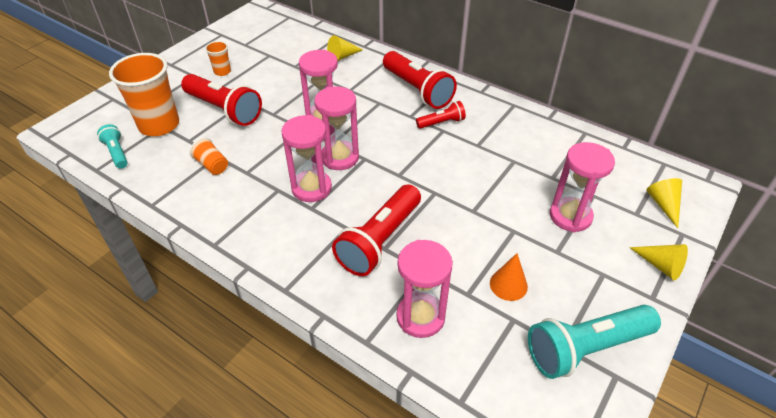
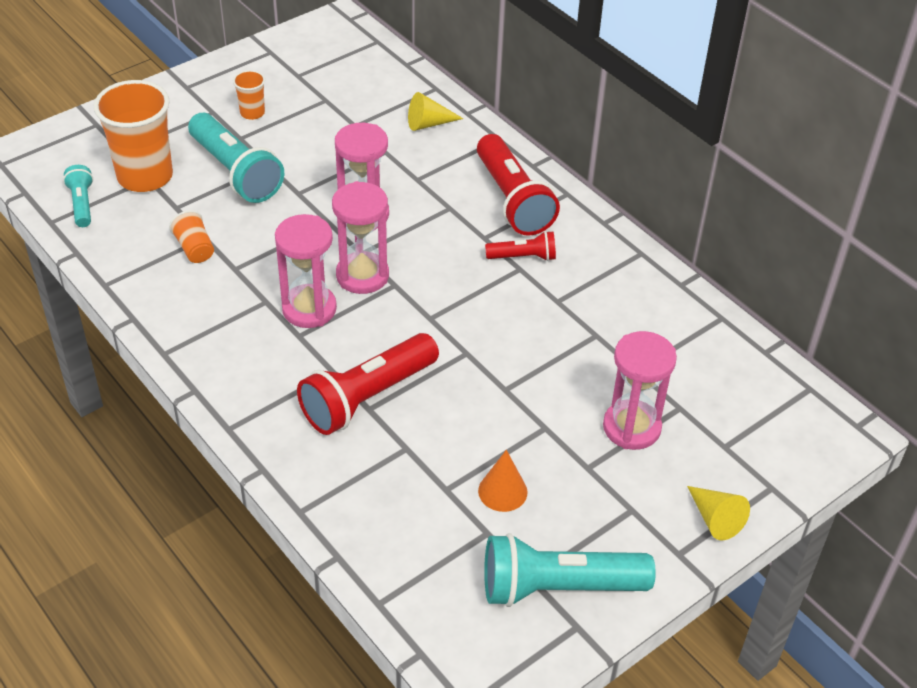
camera: 15 degrees right, 0 degrees up
red flashlight [181,74,262,126] -> turquoise flashlight [188,113,284,203]
pink hourglass [396,240,453,338] -> none
yellow cone [646,178,682,228] -> none

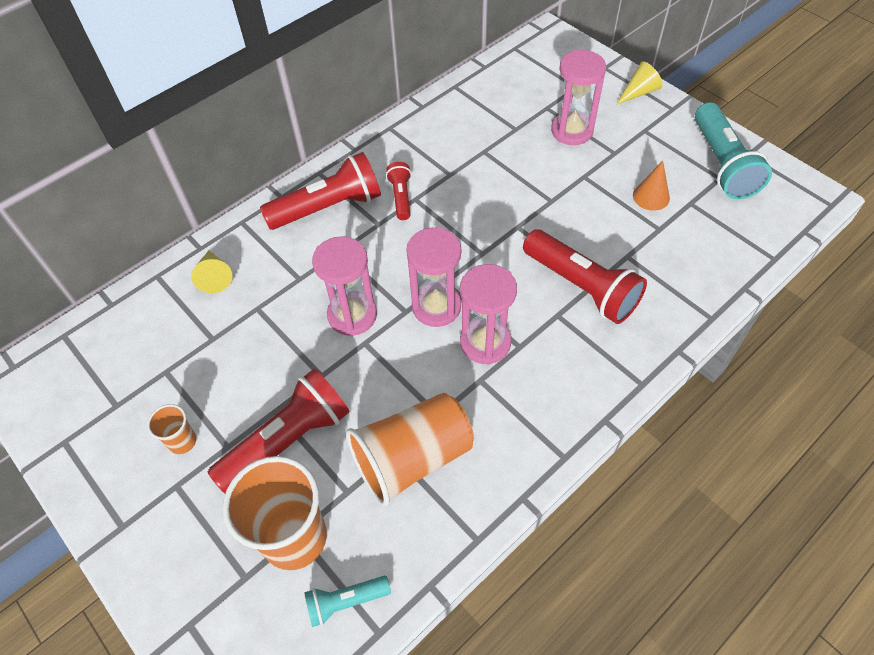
camera: 90 degrees left, 10 degrees up
orange cup [169,210,214,263] -> orange cup [346,393,474,506], size x2.14
turquoise flashlight [188,113,284,203] -> red flashlight [208,369,350,494]

